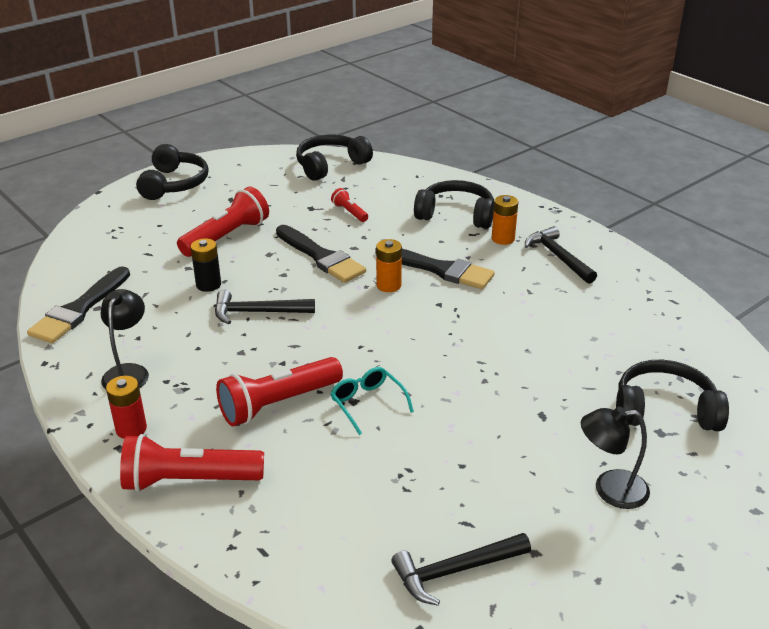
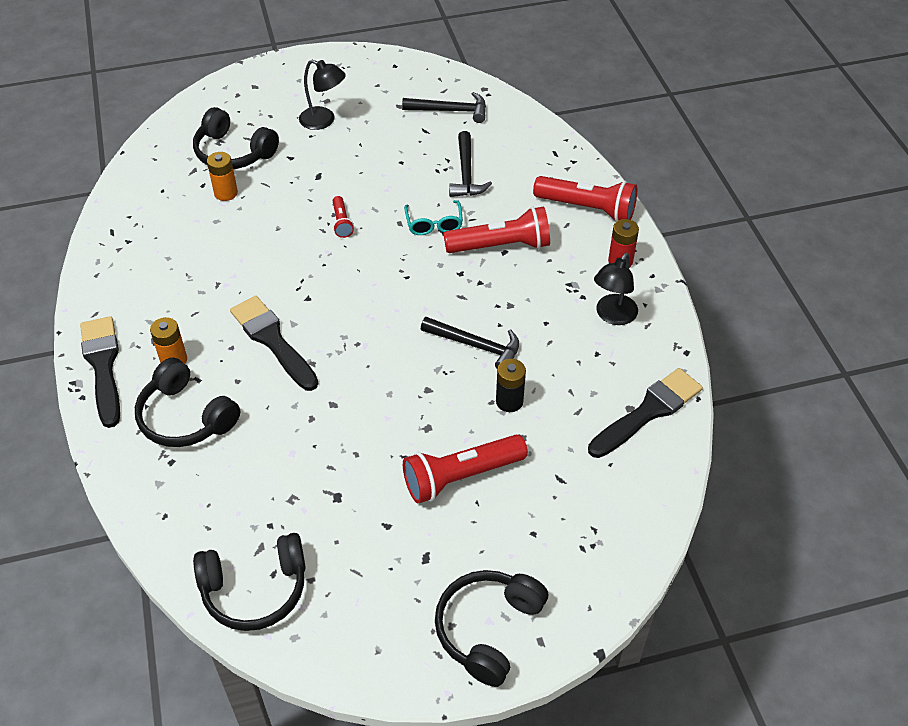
camera: 155 degrees left, 15 degrees up
black brush [276,225,366,283] -> black brush moved to [80,316,120,428]
red flashlight [331,188,368,222] -> red flashlight moved to [333,196,354,238]
orange battery [376,239,402,292] -> orange battery moved to [207,152,238,201]
black hammer [525,226,597,284] -> black hammer moved to [449,131,492,197]

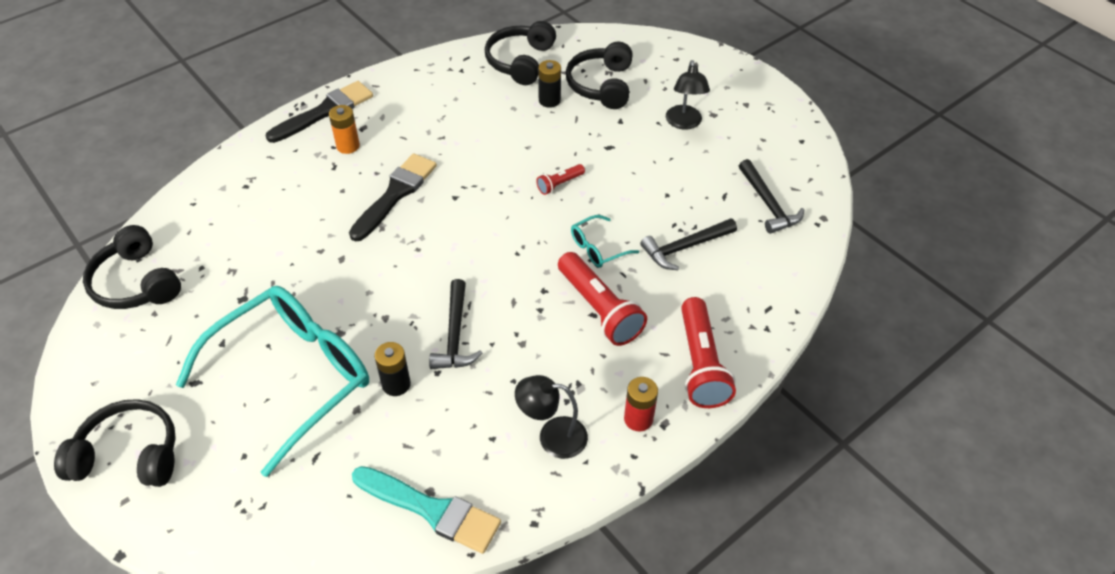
camera: 65 degrees right, 0 degrees up
black headphones [135,358,240,447] -> black headphones moved to [485,21,556,85]
orange battery [207,152,238,201] -> black battery [538,60,561,108]
red flashlight [403,435,528,503] -> turquoise glasses [176,286,369,477]
black brush [588,368,703,458] -> turquoise brush [352,466,501,554]

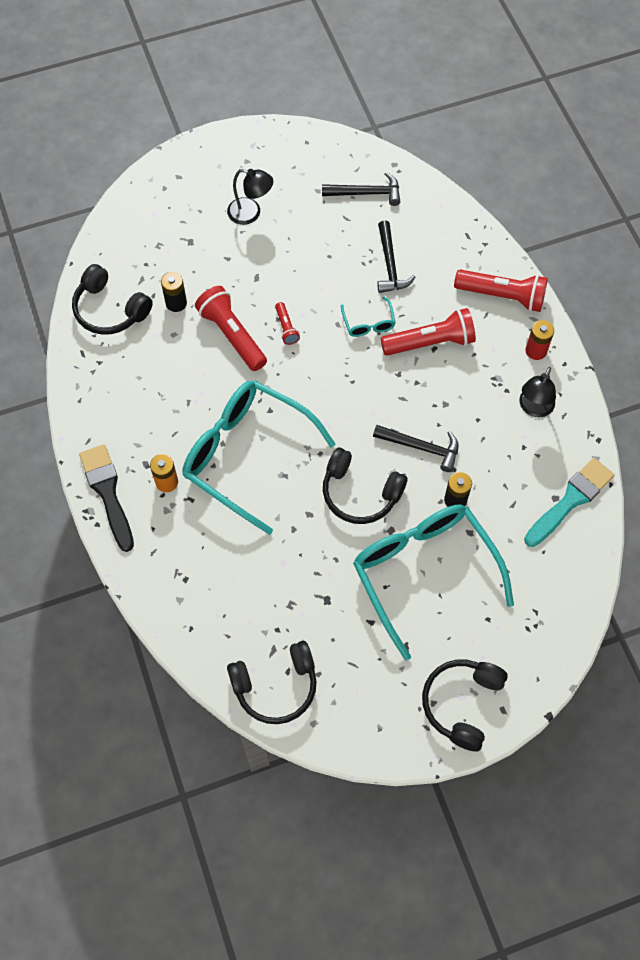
camera: 70 degrees left, 15 degrees up
black brush [349,153,437,242] -> turquoise glasses [183,380,336,535]
black headphones [566,42,633,109] -> black headphones moved to [323,448,407,524]
none -> red flashlight [195,286,267,371]

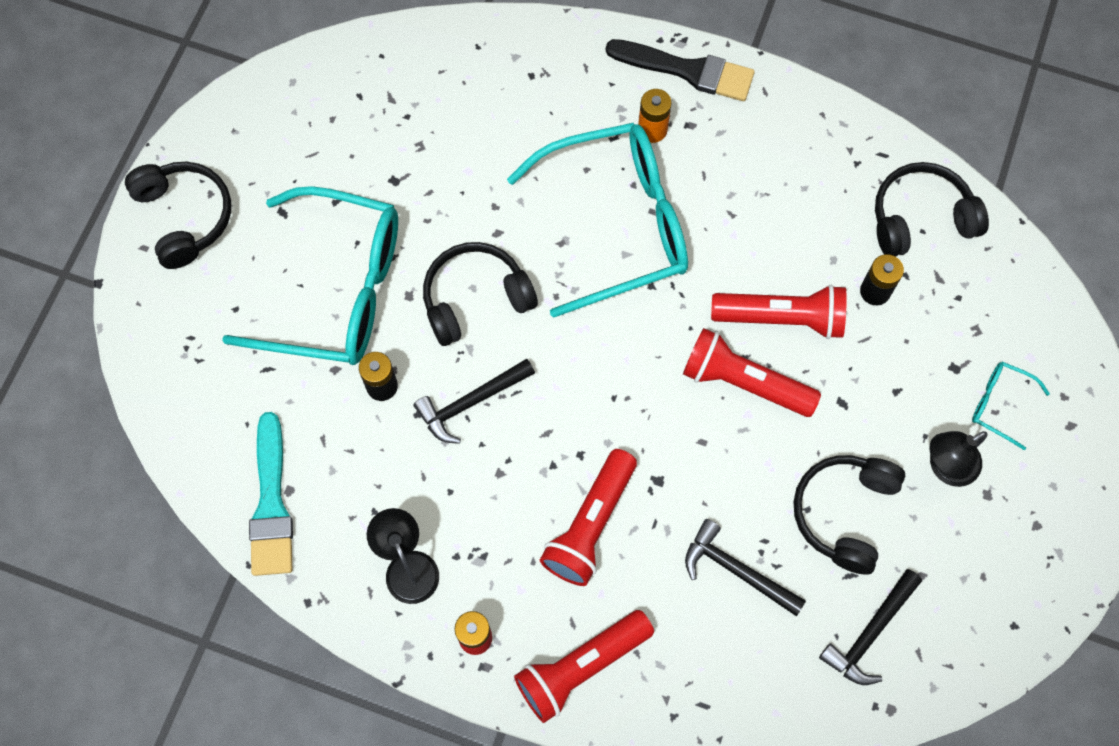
camera: 130 degrees right, 5 degrees up
black headphones [227,641,317,724] -> black headphones moved to [794,455,905,575]
red flashlight [275,302,300,345] -> red flashlight [683,328,821,417], size x2.01
turquoise glasses [341,297,396,337] -> turquoise glasses moved to [972,362,1050,450]

